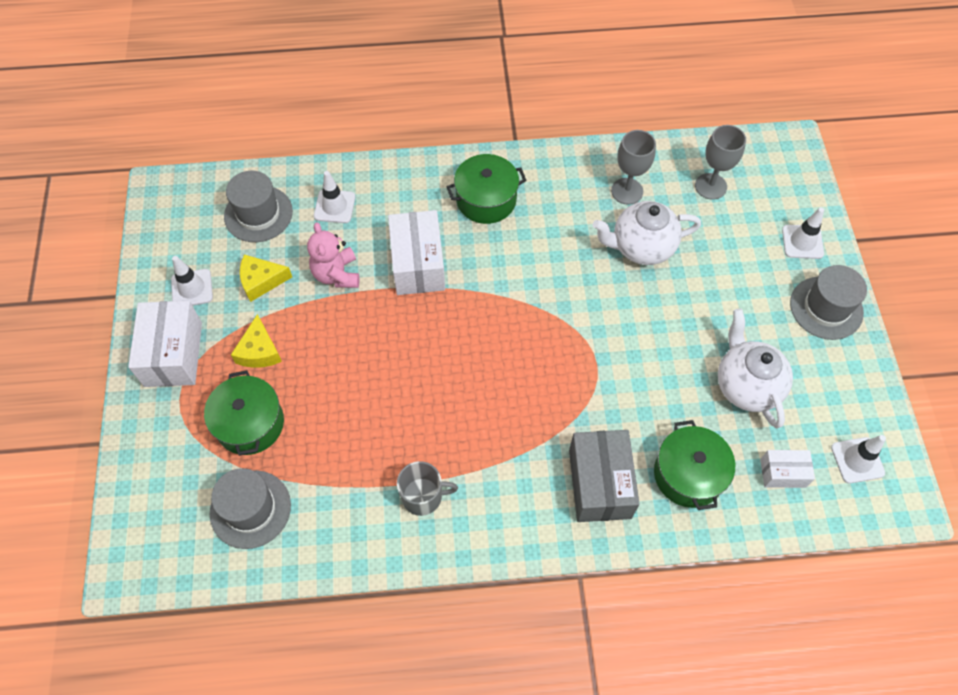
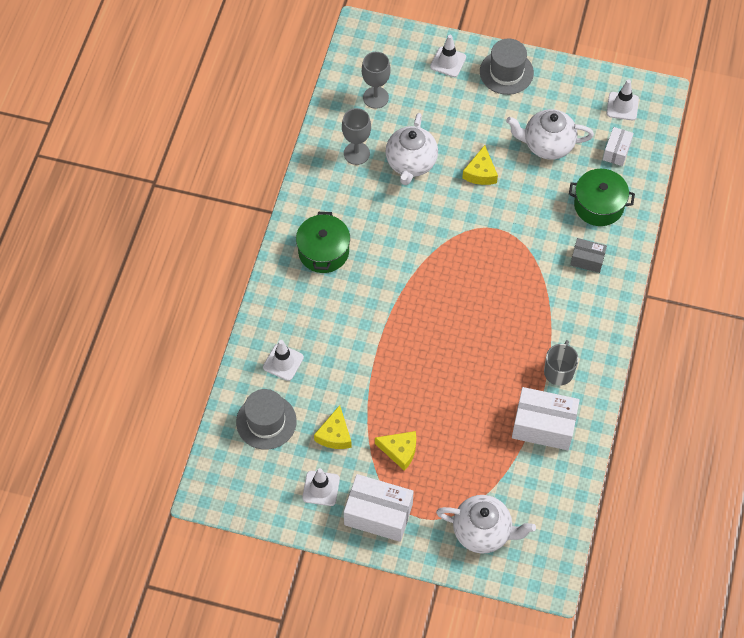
camera: 70 degrees left, 0 degrees up
green pot [204,370,284,456] -> none
grey hat [210,468,291,549] -> none
pink teddy bear [307,222,360,288] -> none
white box [388,210,445,295] -> white box moved to [512,387,580,450]
grey box [569,430,640,522] -> grey box [570,238,607,273], size x0.55
none -> white teapot [436,495,536,554]
none -> yellow cheese [462,145,498,185]

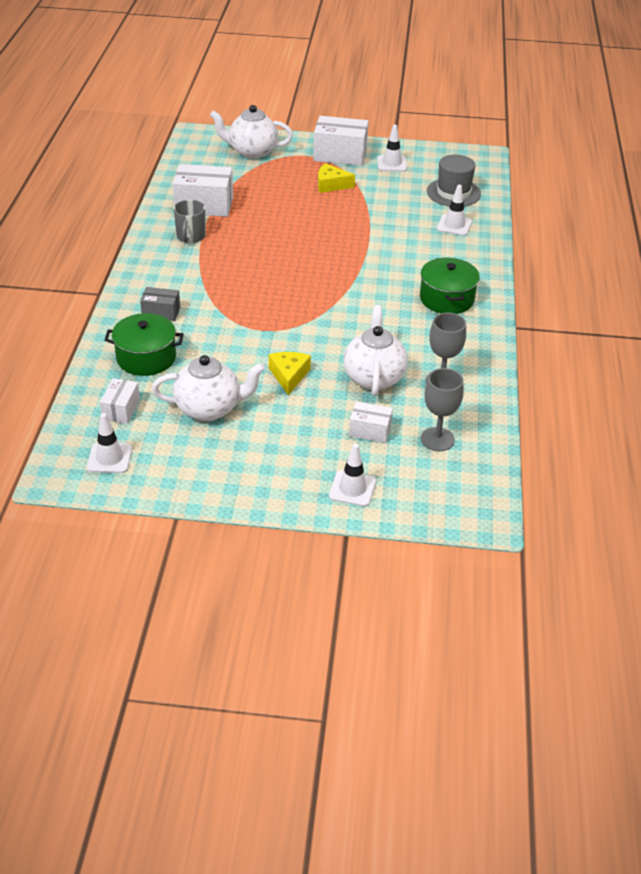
camera: 170 degrees right, 20 degrees down
yellow cheese [314,405,352,449] -> none
grey hat [480,39,534,95] -> none
none -> white box [349,402,393,443]

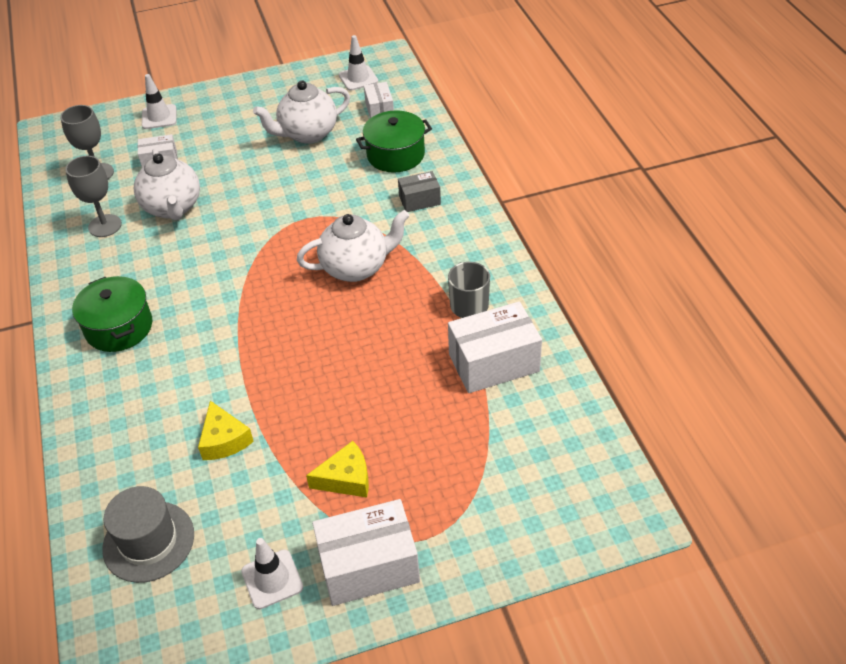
camera: 160 degrees right, 5 degrees up
white teapot [210,105,293,159] -> white teapot moved to [297,210,410,282]
yellow cheese [269,352,311,395] -> yellow cheese moved to [198,401,254,460]
white traffic cone [437,185,472,236] -> none

